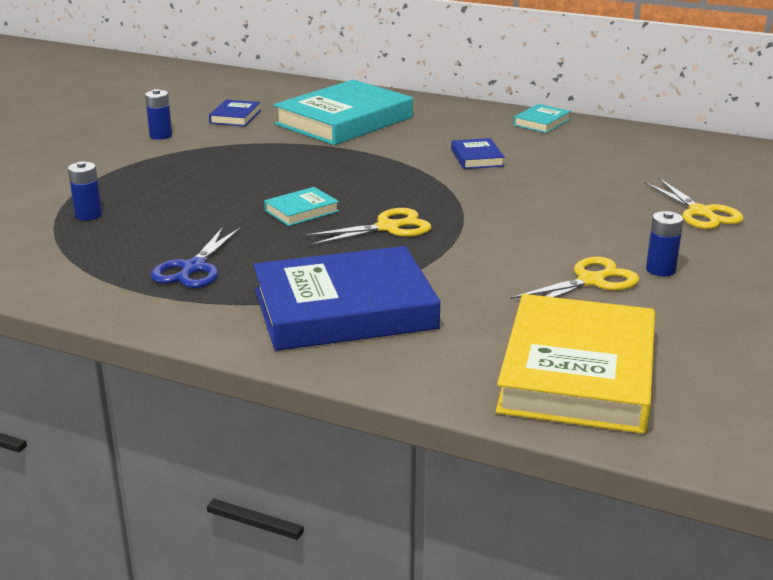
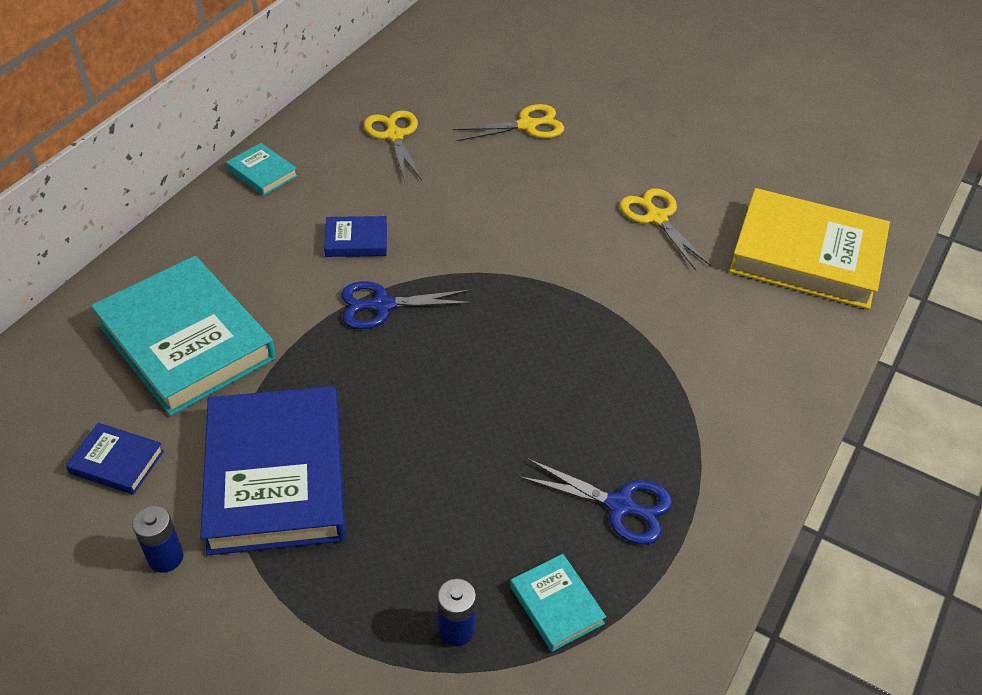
camera: 85 degrees left, 20 degrees up
blue book [253,246,441,351] -> blue book moved to [200,386,345,555]
turquoise book [264,187,339,226] -> turquoise book moved to [510,554,606,652]
yellow scissors [303,208,431,246] -> yellow scissors moved to [364,110,422,181]
blue battery [646,211,684,276] -> none
none -> blue scissors [341,281,473,329]

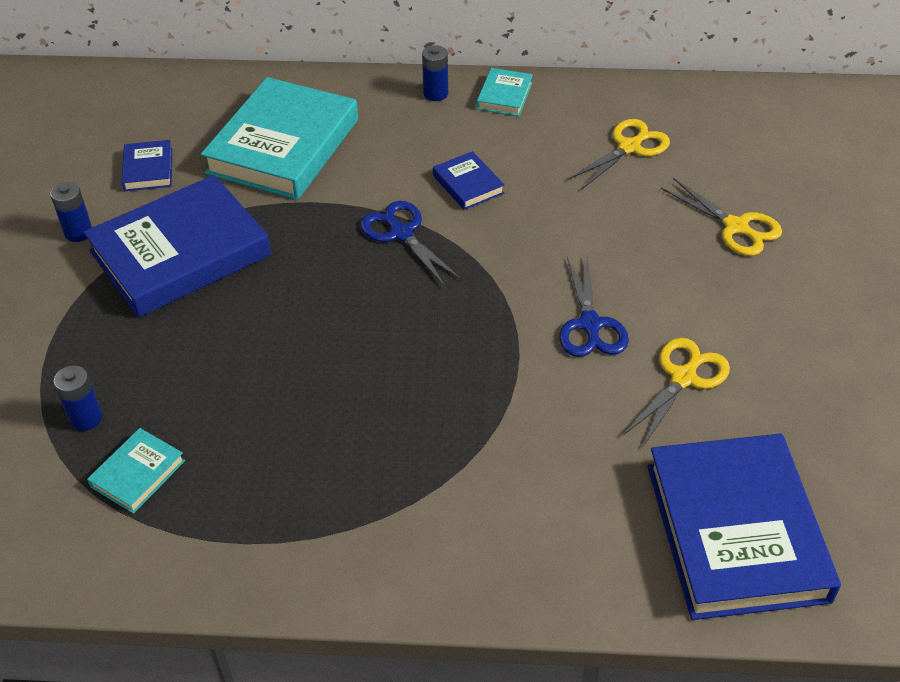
camera: 65 degrees right, 0 degrees up
blue scissors [519,459,672,545] -> blue scissors moved to [559,257,629,357]
yellow book [729,188,890,309] -> blue book [648,433,841,620]
none -> blue battery [422,45,448,101]

